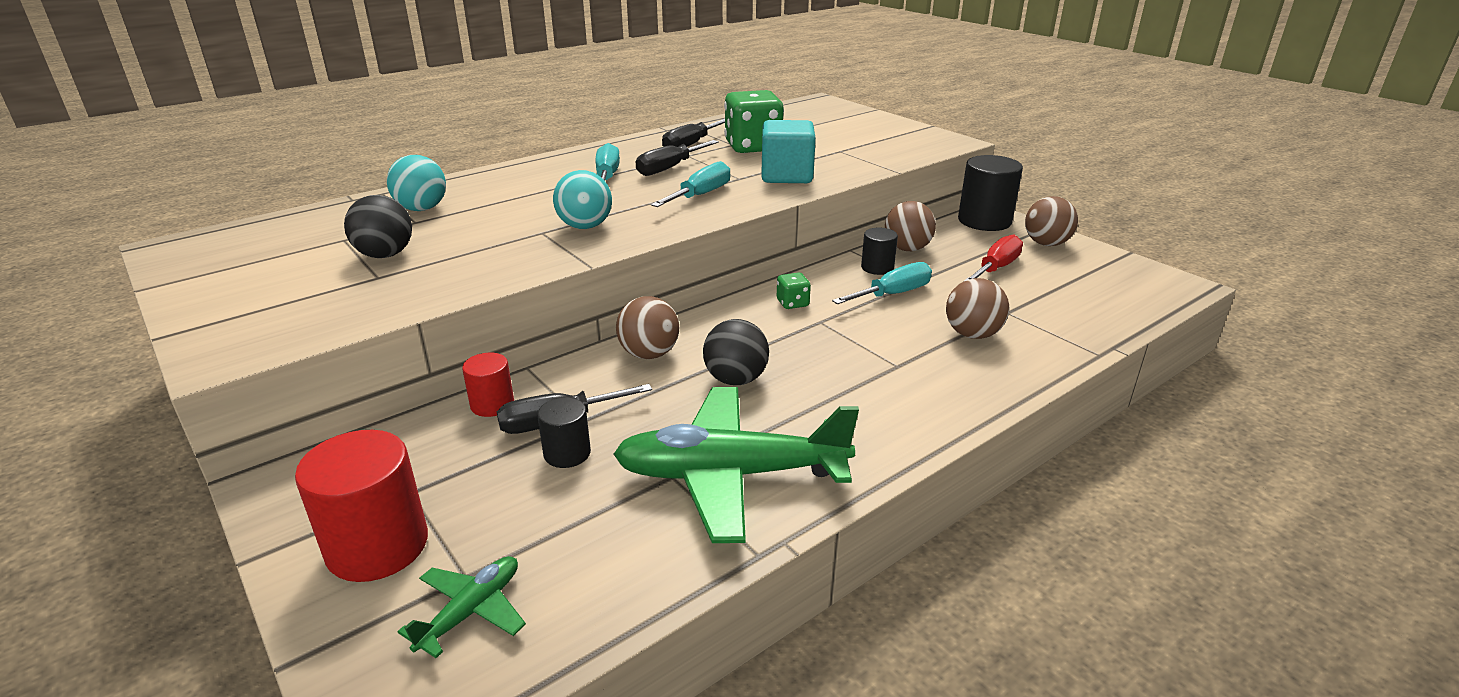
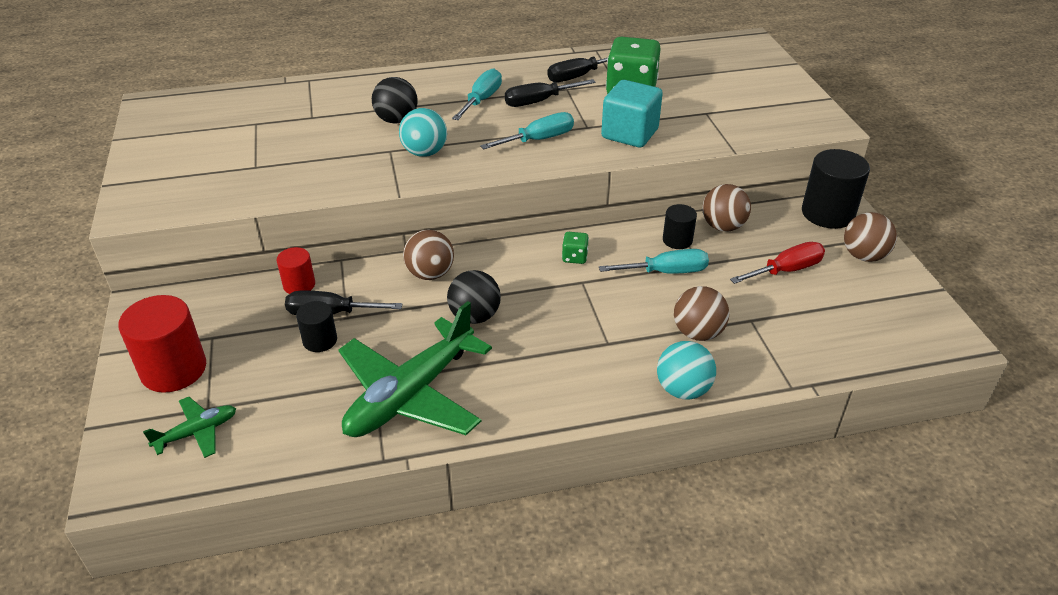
camera: 25 degrees right, 10 degrees up
black ball [344,195,412,258] -> black ball moved to [372,77,418,124]
turquoise ball [387,155,446,211] -> turquoise ball moved to [657,341,716,399]
green plane [613,387,859,543] -> green plane turned 75 degrees counterclockwise [338,301,492,437]

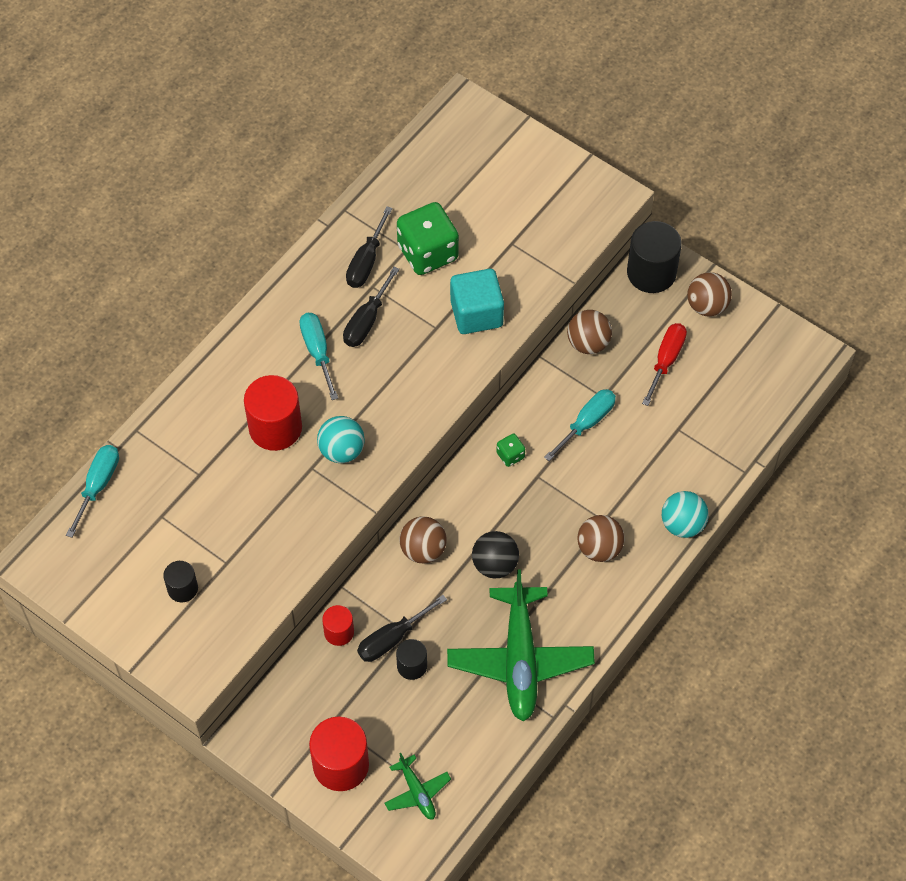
camera: 40 degrees left, 20 degrees up
green plane [143,397,236,458] -> green plane turned 135 degrees clockwise [384,753,451,820]
black ball [372,77,418,124] -> red cylinder [244,375,302,451]
turquoise screwdriver [480,112,574,150] -> turquoise screwdriver moved to [66,445,119,538]
black cylinder [663,204,697,249] -> black cylinder moved to [163,561,198,603]
brown ball [674,286,729,341] -> brown ball moved to [578,515,625,562]

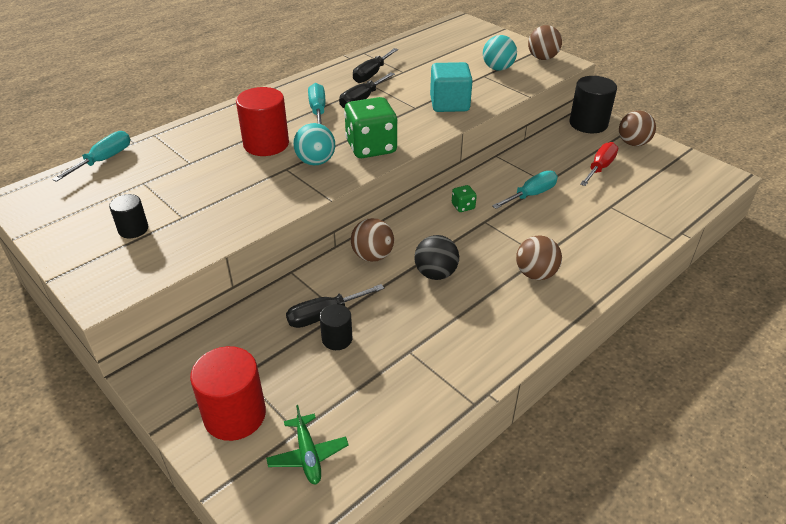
camera: 10 degrees right, 20 degrees down
red cylinder [322,605,354,646] -> none
green dice [397,202,459,275] -> green dice moved to [344,97,398,158]
green plane [447,569,595,722] -> none
brown ball [567,310,612,354] -> brown ball moved to [528,25,562,60]
turquoise ball [662,491,709,538] -> turquoise ball moved to [483,35,517,71]

